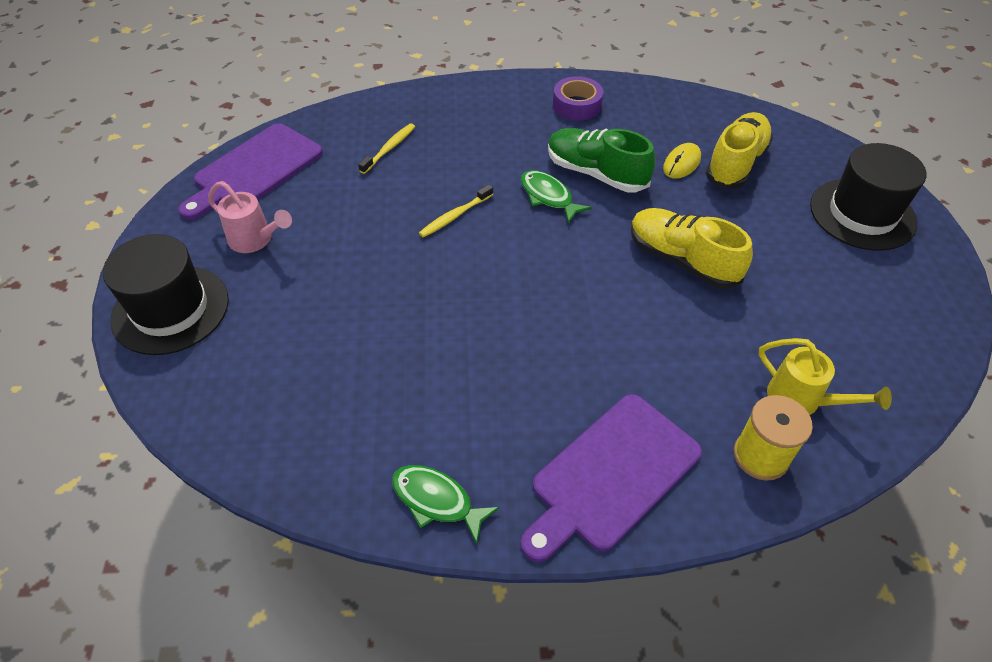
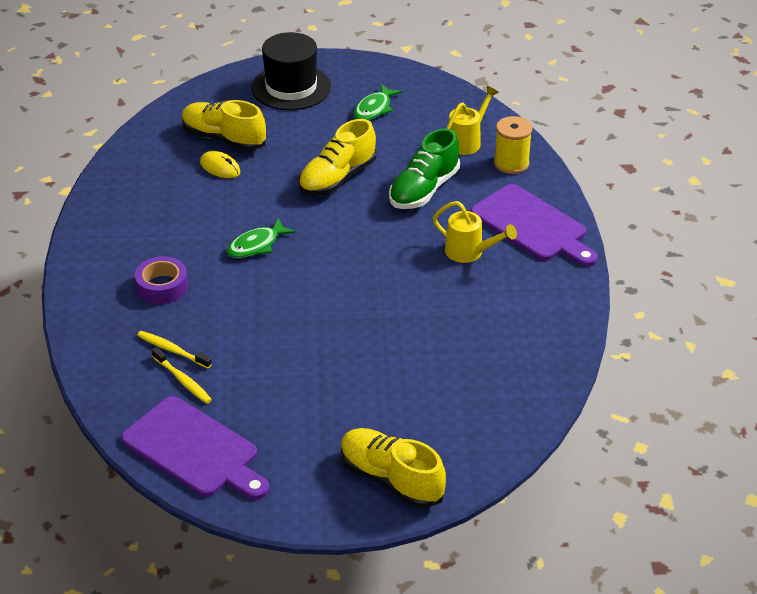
camera: 90 degrees left, 10 degrees down
black hat [103,234,229,355] -> yellow shoe [341,428,446,508]
pink watering can [208,181,292,253] -> none
green fish [392,465,500,544] -> green fish moved to [354,84,403,120]
yellow toothbrush [419,184,493,238] -> yellow toothbrush moved to [152,347,212,404]
green shoe [548,128,656,192] -> green shoe moved to [389,128,460,209]
purple tape [553,76,603,121] -> purple tape moved to [135,256,188,304]
none -> yellow watering can [433,201,517,263]

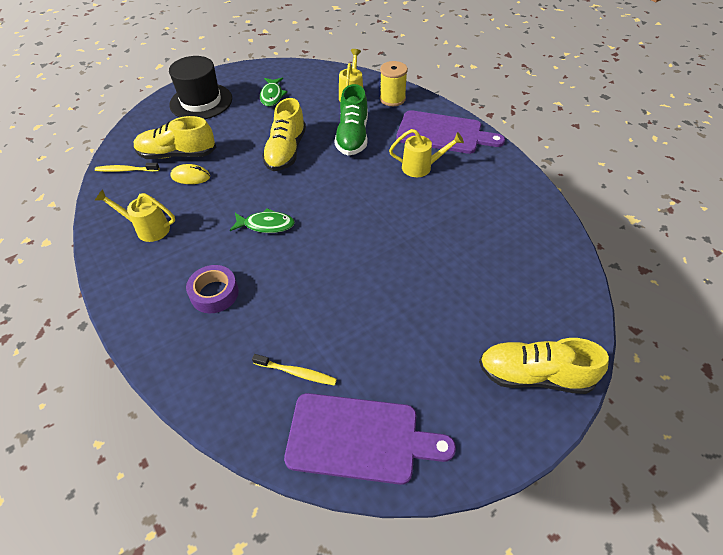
camera: 30 degrees left, 10 degrees up
yellow toothbrush [137,331,212,368] -> yellow toothbrush moved to [95,163,159,172]
green fish [227,218,296,258] -> green fish turned 105 degrees counterclockwise [230,208,295,233]
none -> yellow watering can [95,189,175,242]

